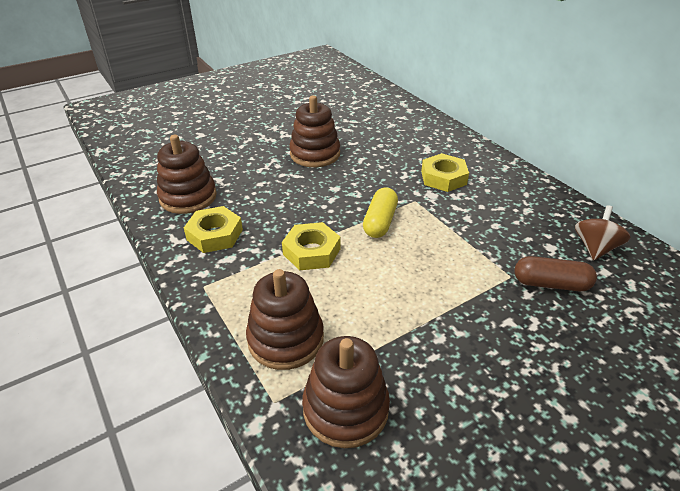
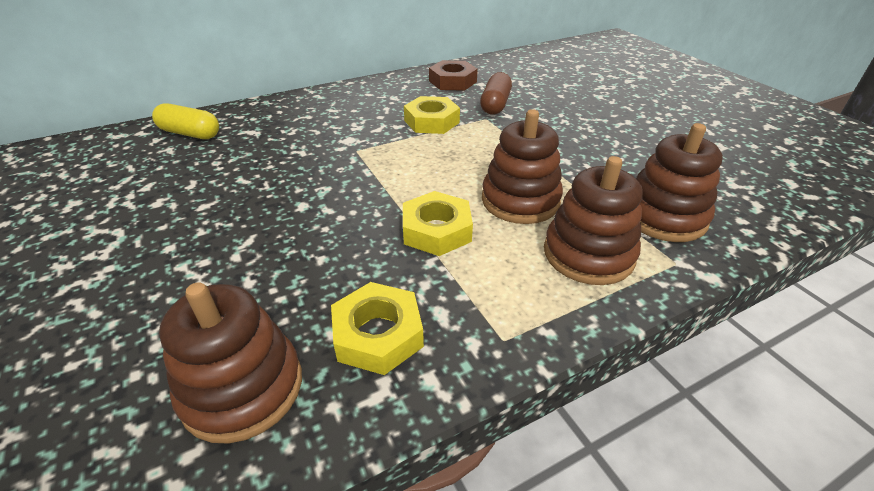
camera: 85 degrees left, 0 degrees up
brown stacking toy [289,95,340,167] -> brown stacking toy moved to [482,109,563,224]
yellow capsule [363,187,398,238] -> yellow capsule moved to [152,103,219,139]
yellow nut [421,153,469,192] -> yellow nut moved to [404,96,460,134]
brown spinning top [575,205,631,260] -> brown nut [429,60,478,91]

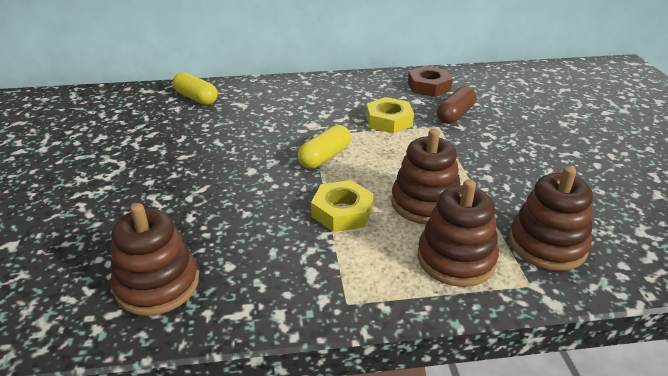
camera: 20 degrees right, 5 degrees down
yellow nut [331,282,424,375] -> none
none -> yellow capsule [298,125,351,169]

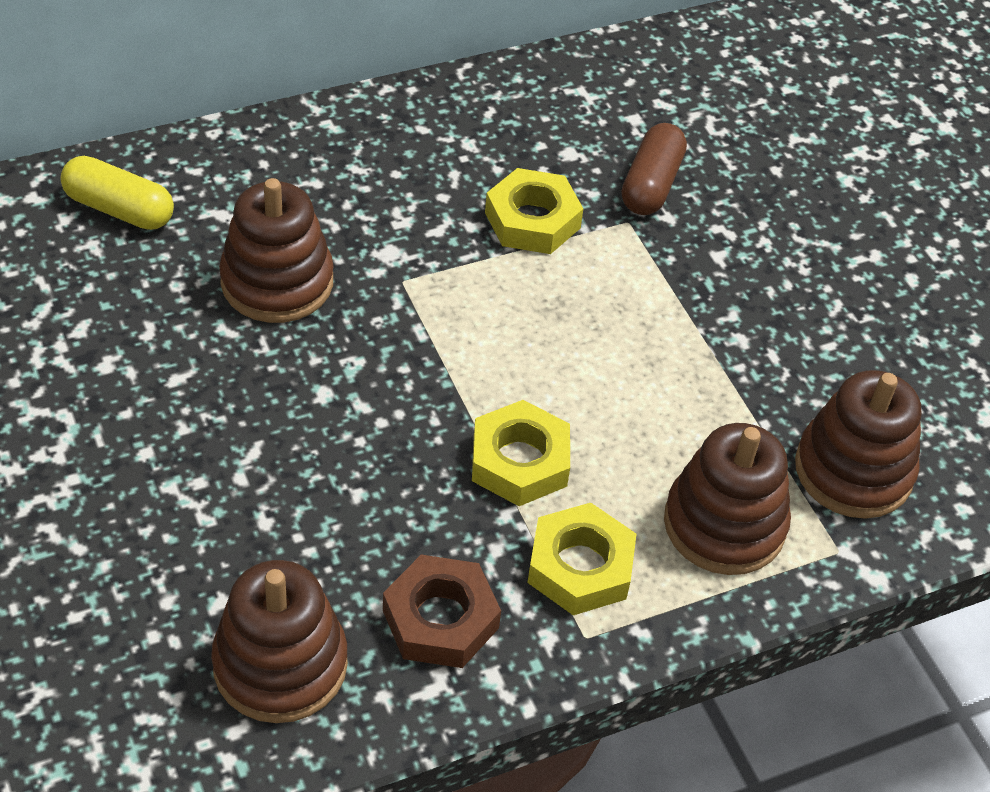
camera: 20 degrees left, 15 degrees up
yellow capsule [298,125,351,169] -> none
brown stacking toy [391,129,460,224] -> brown stacking toy moved to [219,178,334,323]
brown nut [408,66,453,97] -> brown nut moved to [383,555,501,668]
none -> yellow nut [528,503,637,615]

